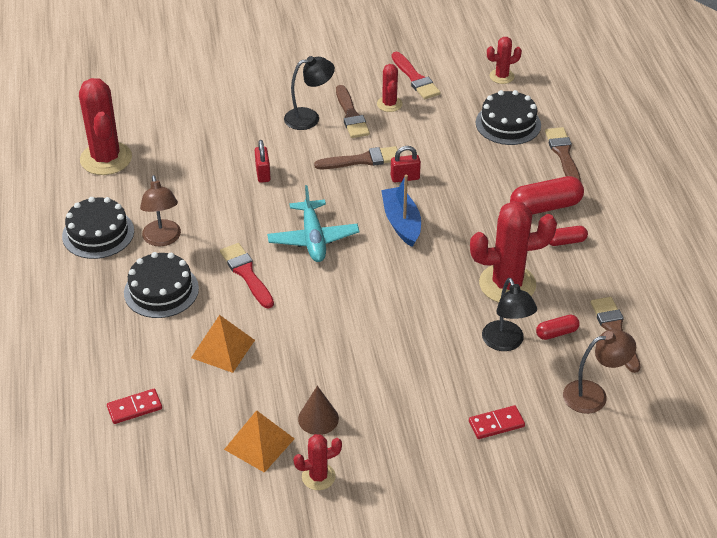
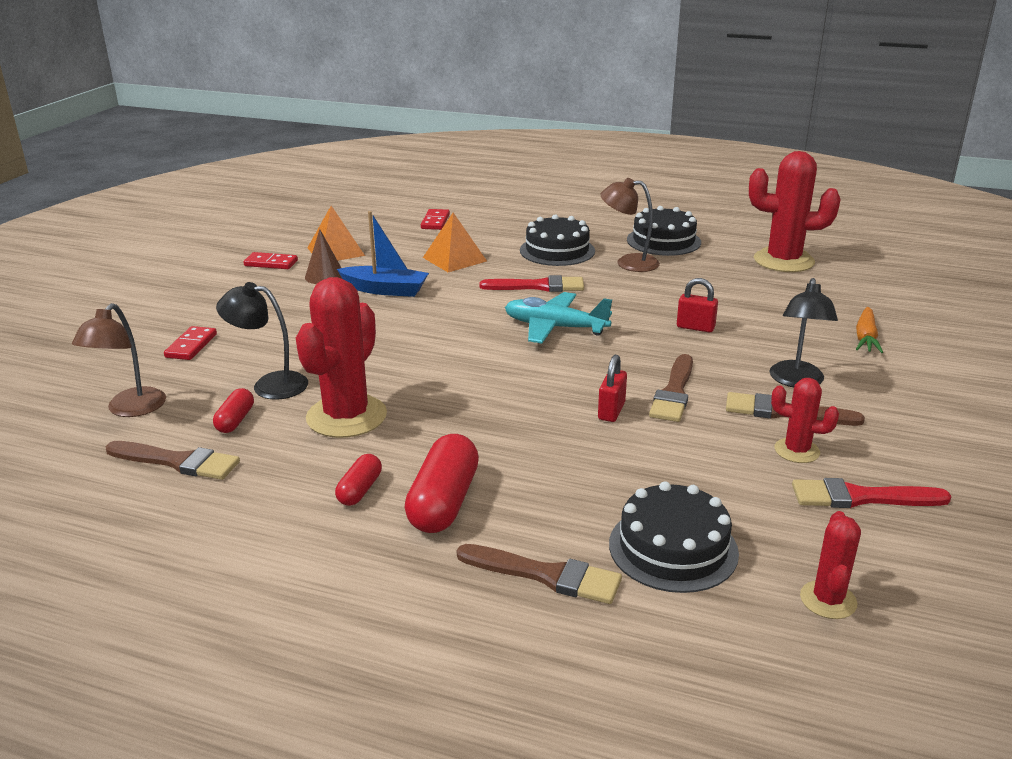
camera: 120 degrees right, 15 degrees down
red cactus [293,434,342,490] -> red domino [244,252,298,269]
blue boat [381,175,421,247] -> blue boat moved to [337,211,429,297]
none -> orange carrot [856,307,883,353]

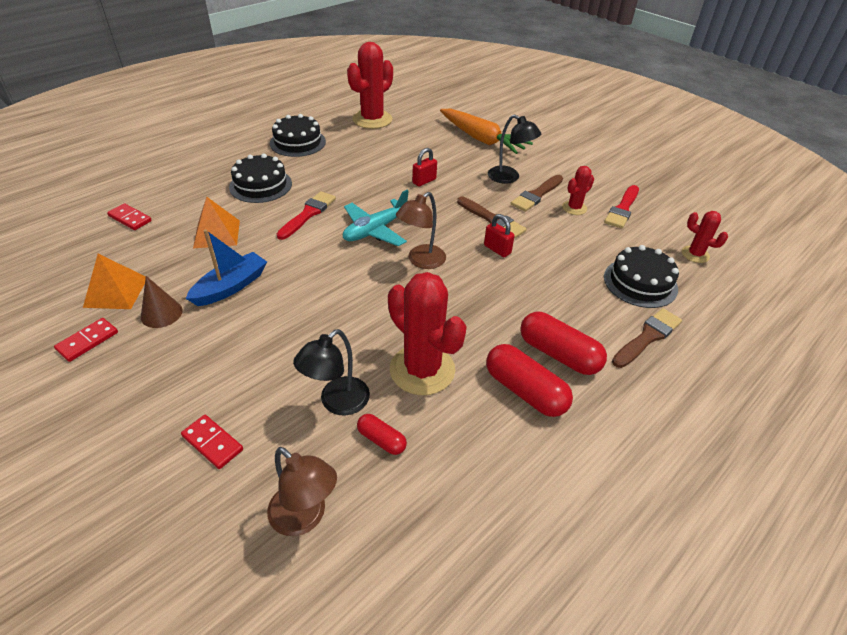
camera: 65 degrees left, 15 degrees up
brown brush [106,441,240,480] -> none
red capsule [335,454,382,506] -> red capsule [486,344,573,417], size x1.84
brown lamp [600,178,660,272] -> brown lamp moved to [396,192,446,269]
orange carrot [856,307,883,353] -> orange carrot [440,109,533,154], size x1.86

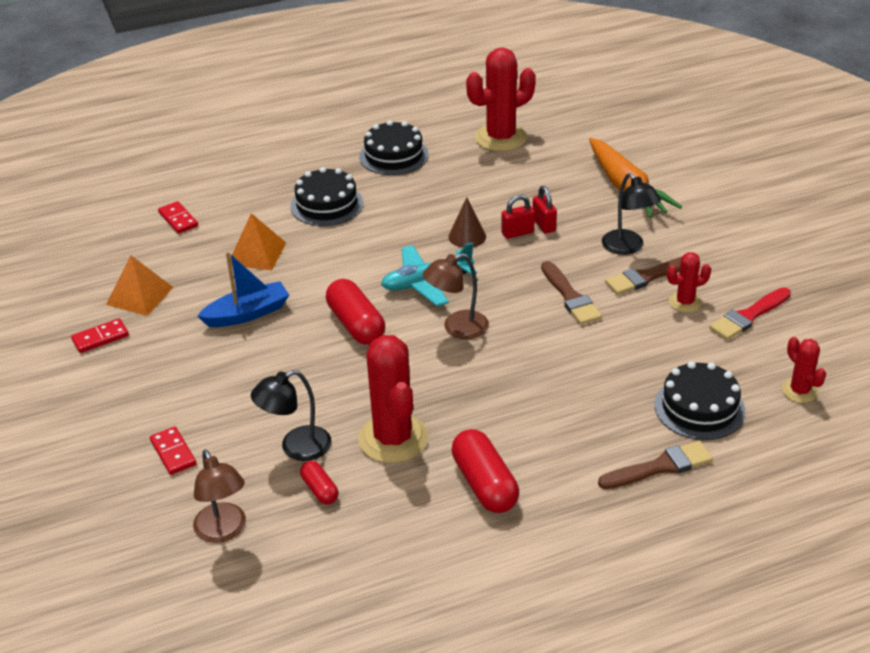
camera: 25 degrees right, 5 degrees down
brown cone [141,276,183,328] -> brown cone moved to [448,197,486,248]
red brush [277,191,336,240] -> none
red padlock [484,214,515,257] -> red padlock moved to [532,186,557,234]
red capsule [520,312,607,375] -> red capsule moved to [326,279,385,345]

